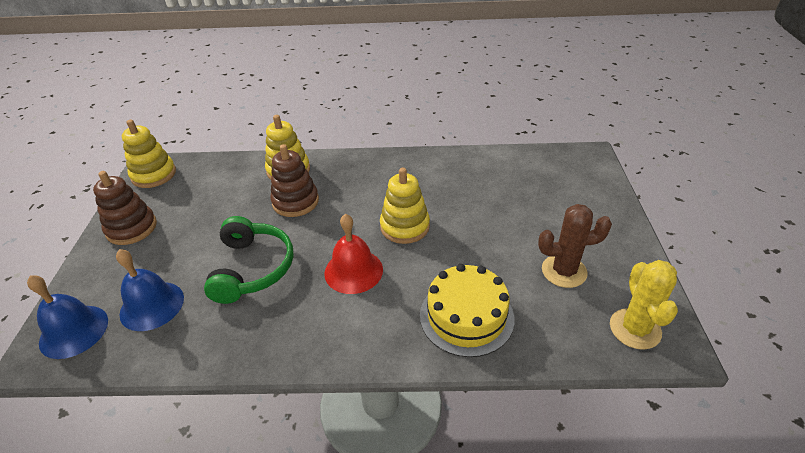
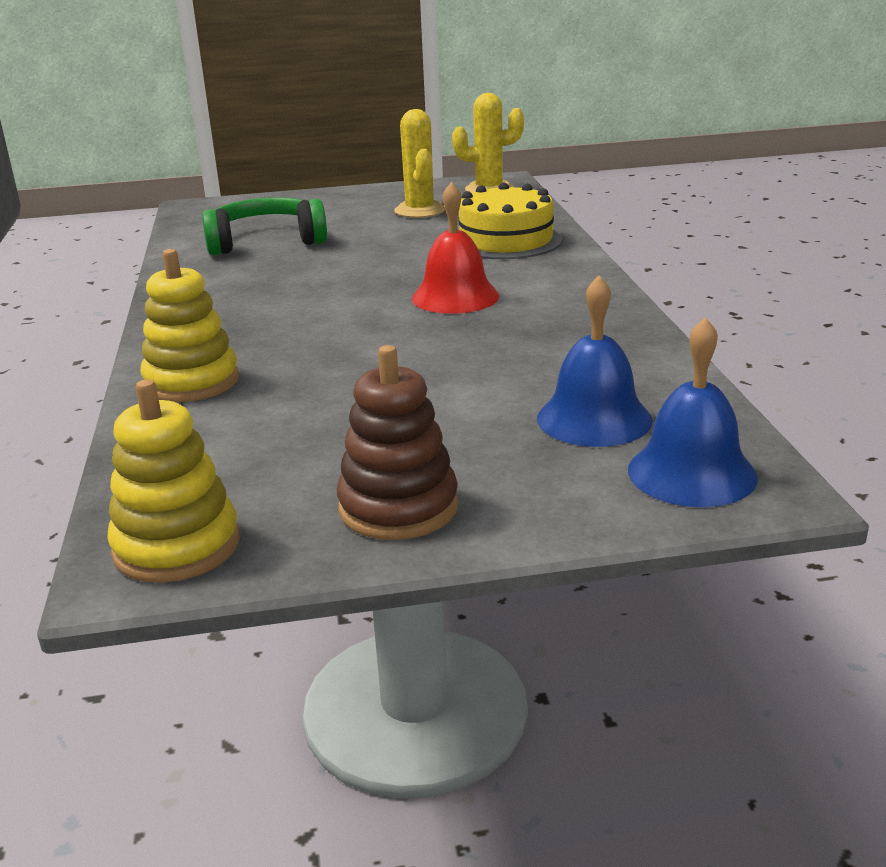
camera: 100 degrees left, 15 degrees down
green headphones [204,216,294,304] -> green headphones moved to [202,197,327,255]
brown stacking toy [270,144,319,217] -> none
yellow stacking toy [380,168,430,244] -> none
brown cactus [538,204,612,288] -> yellow cactus [394,109,445,218]

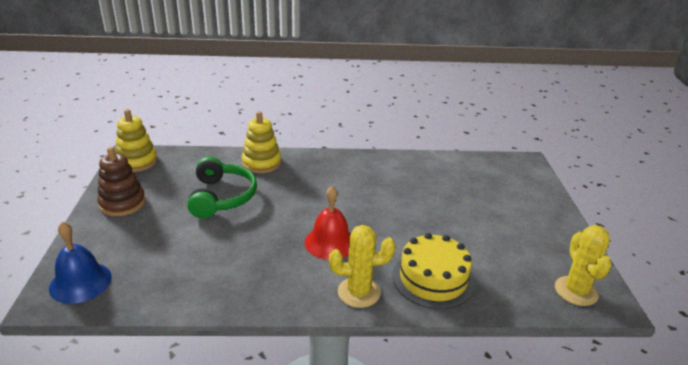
camera: 95 degrees right, 5 degrees up
green headphones [202,197,327,255] -> green headphones moved to [187,156,257,219]
yellow cactus [394,109,445,218] -> yellow cactus moved to [329,225,395,308]
blue bell [537,275,653,447] -> none

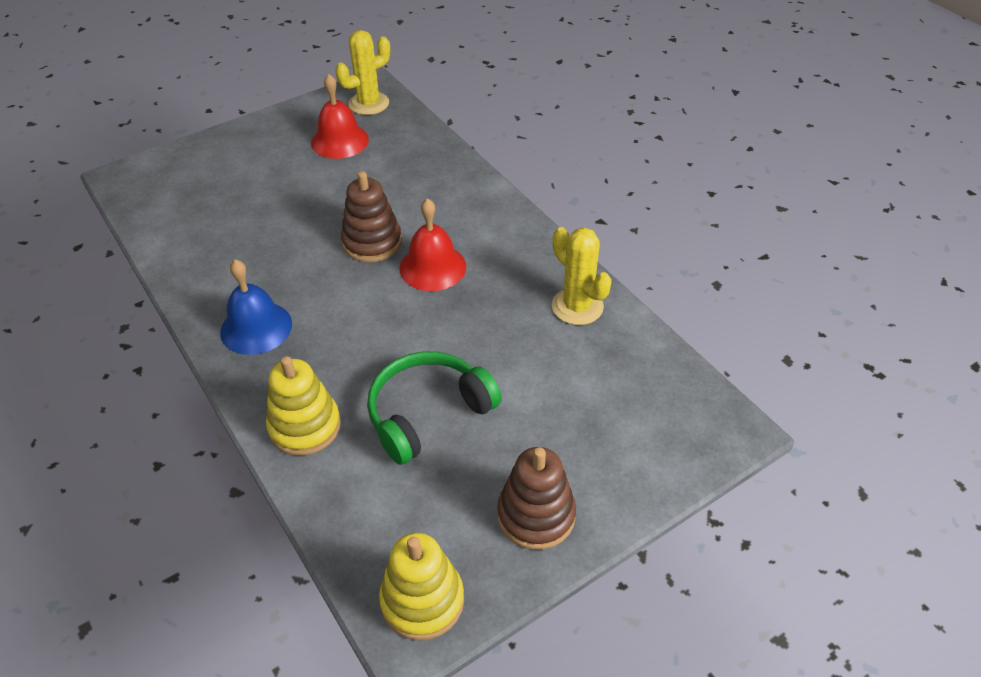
camera: 120 degrees left, 15 degrees up
blue bell [49,221,112,304] -> blue bell moved to [220,259,292,355]
yellow cactus [329,225,395,308] -> yellow cactus moved to [552,227,612,325]
yellow cake [393,233,475,309] -> none
none -> red bell [311,74,369,159]
none -> brown stacking toy [341,171,402,262]

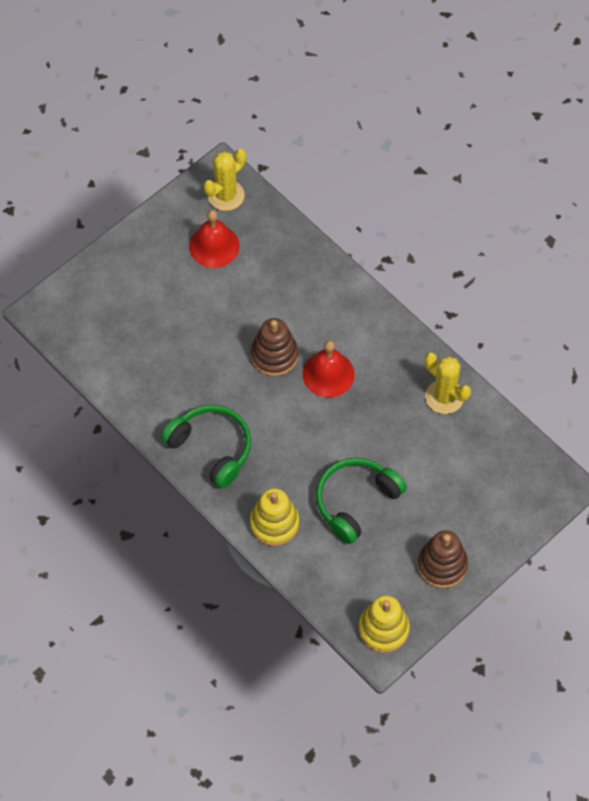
camera: 10 degrees left, 15 degrees up
blue bell [220,259,292,355] -> green headphones [161,405,251,488]

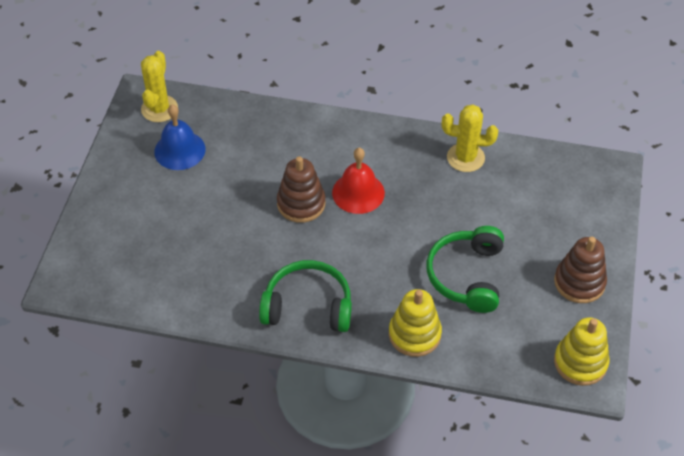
camera: 35 degrees left, 10 degrees down
red bell [189,210,240,268] -> blue bell [154,104,206,170]

